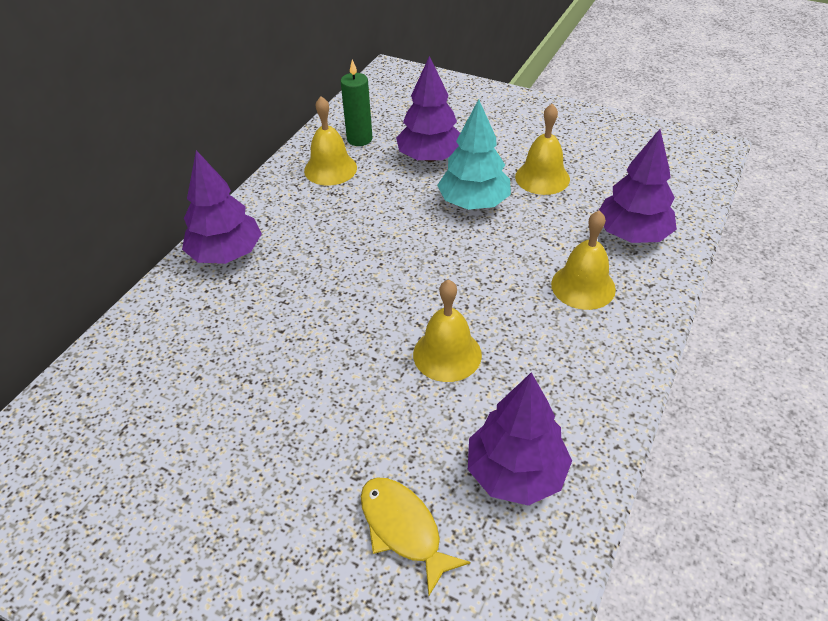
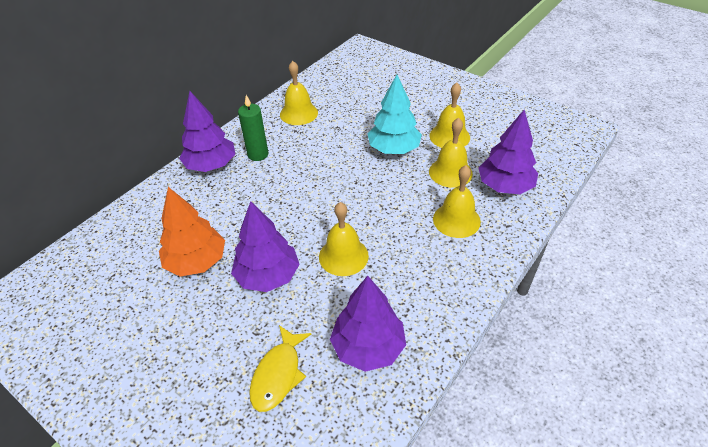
camera: 10 degrees right, 0 degrees up
green candle [340,59,373,146] -> green candle moved to [238,95,269,161]
yellow fish [361,477,471,596] -> yellow fish turned 135 degrees counterclockwise [249,325,311,412]
purple tree [396,56,460,162] -> purple tree moved to [231,201,300,292]
none -> orange tree [159,187,225,277]
none -> yellow bell [429,118,473,188]

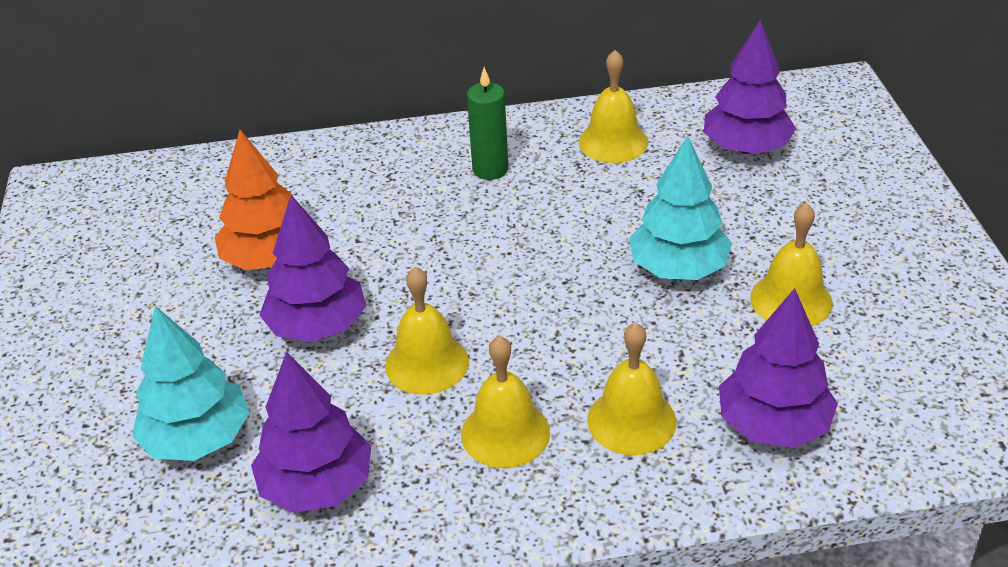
camera: 45 degrees right, 5 degrees down
purple tree [179,91,235,172] -> purple tree moved to [704,20,796,154]
yellow fish [249,325,311,412] -> turquoise tree [132,306,250,461]
yellow bell [429,118,473,188] -> yellow bell moved to [461,336,550,468]

